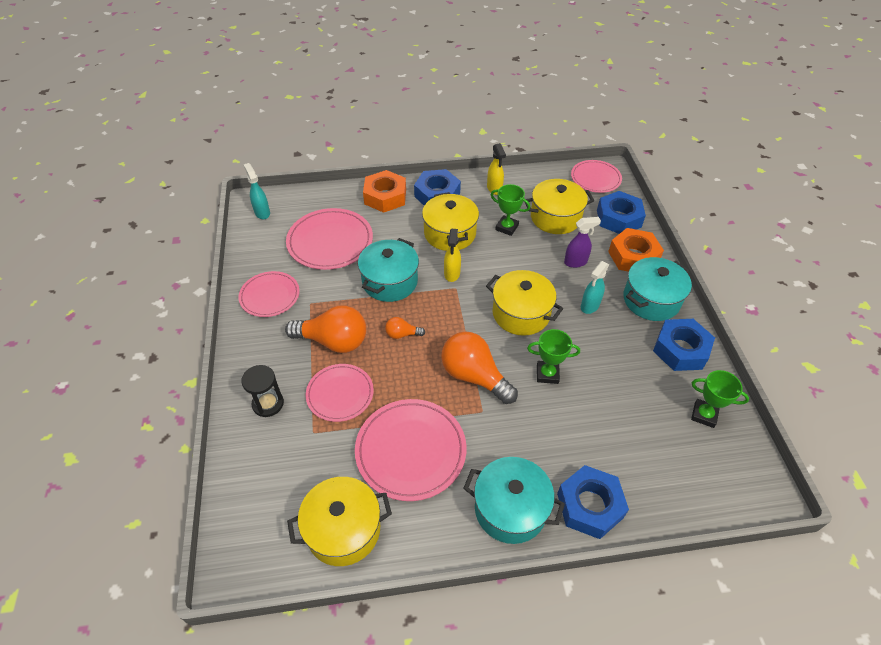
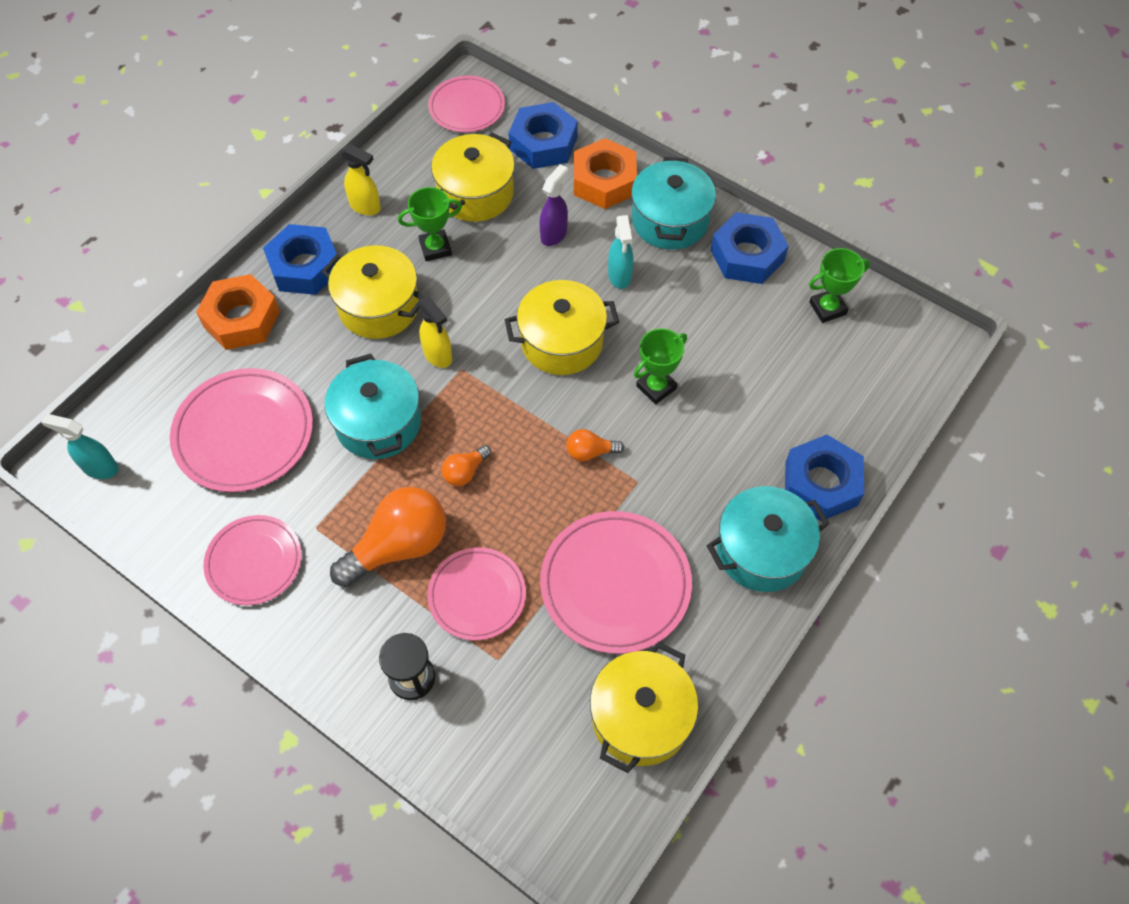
camera: 45 degrees left, 10 degrees up
orange light bulb [441,331,518,404] -> orange light bulb [566,429,624,462], size x0.48

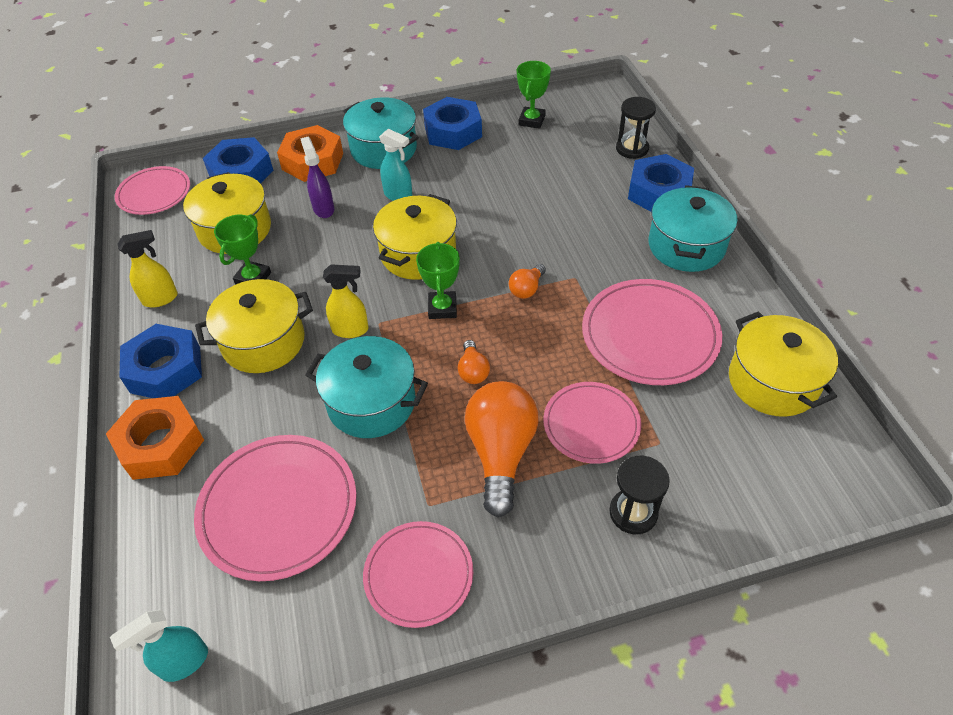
camera: 50 degrees left, 10 degrees down
green trophy [634,328,687,404] -> green trophy moved to [416,242,460,319]
none -> black hourglass [616,97,656,159]

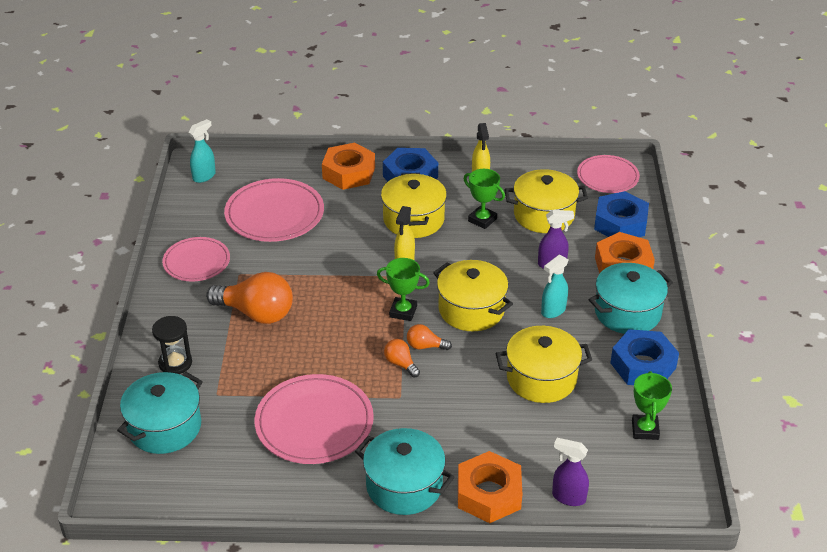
camera: 105 degrees right, 10 degrees down
turquoise spray bottle [110,610,208,682] -> turquoise spray bottle turned 60 degrees clockwise [188,119,216,183]
turquoise pot [305,336,428,438] -> turquoise pot moved to [117,372,203,454]
orange light bulb [458,340,490,384] -> orange light bulb moved to [407,324,452,350]
green trophy [517,61,551,129] -> green trophy turned 60 degrees clockwise [632,371,672,440]
pink plate [543,382,641,464] -> none
black hourglass [616,97,656,159] -> purple spray bottle [552,438,589,506]
blue nut [628,154,694,212] -> orange nut [458,451,522,523]
yellow pot [729,311,838,417] -> yellow pot moved to [495,326,592,403]

